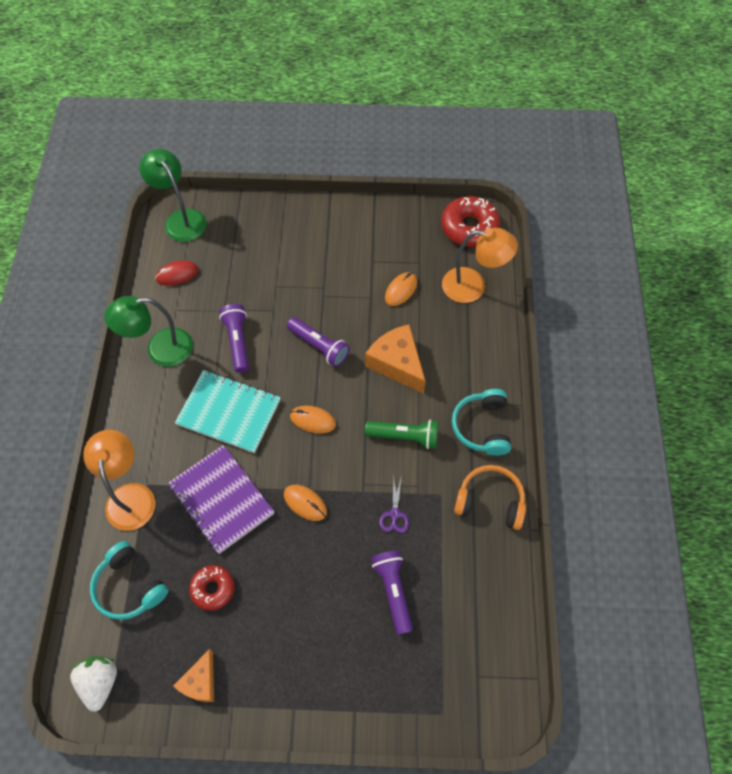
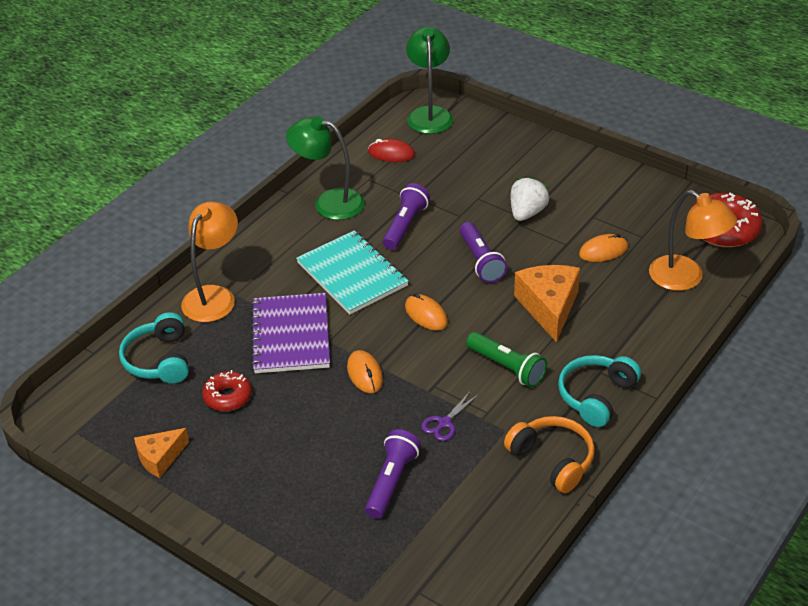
camera: 35 degrees right, 20 degrees down
white strawberry [70,656,117,712] -> white strawberry moved to [511,176,550,221]

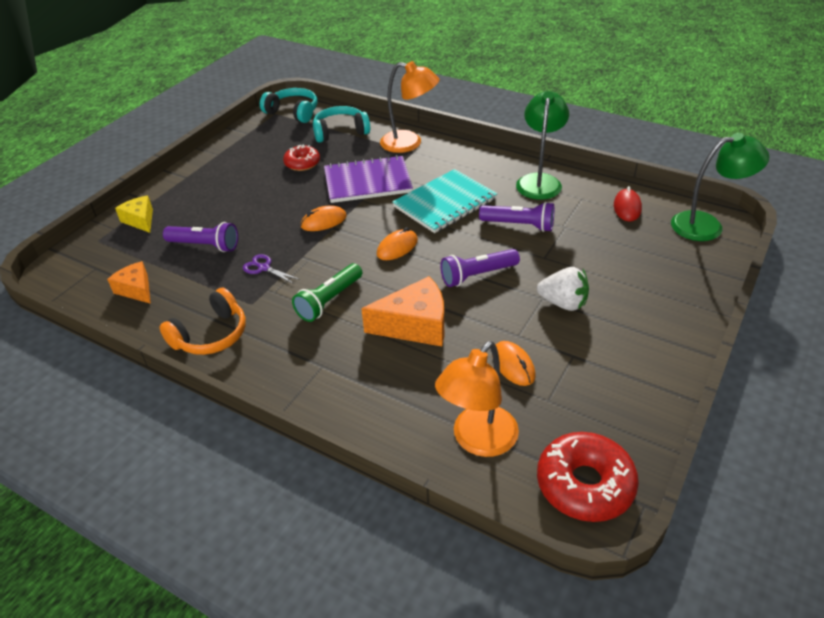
camera: 85 degrees right, 0 degrees up
orange cheese [134,428,189,478] -> orange cheese moved to [107,261,151,304]
turquoise headphones [558,355,641,427] -> turquoise headphones moved to [260,88,318,123]
none -> yellow cheese [115,196,153,233]

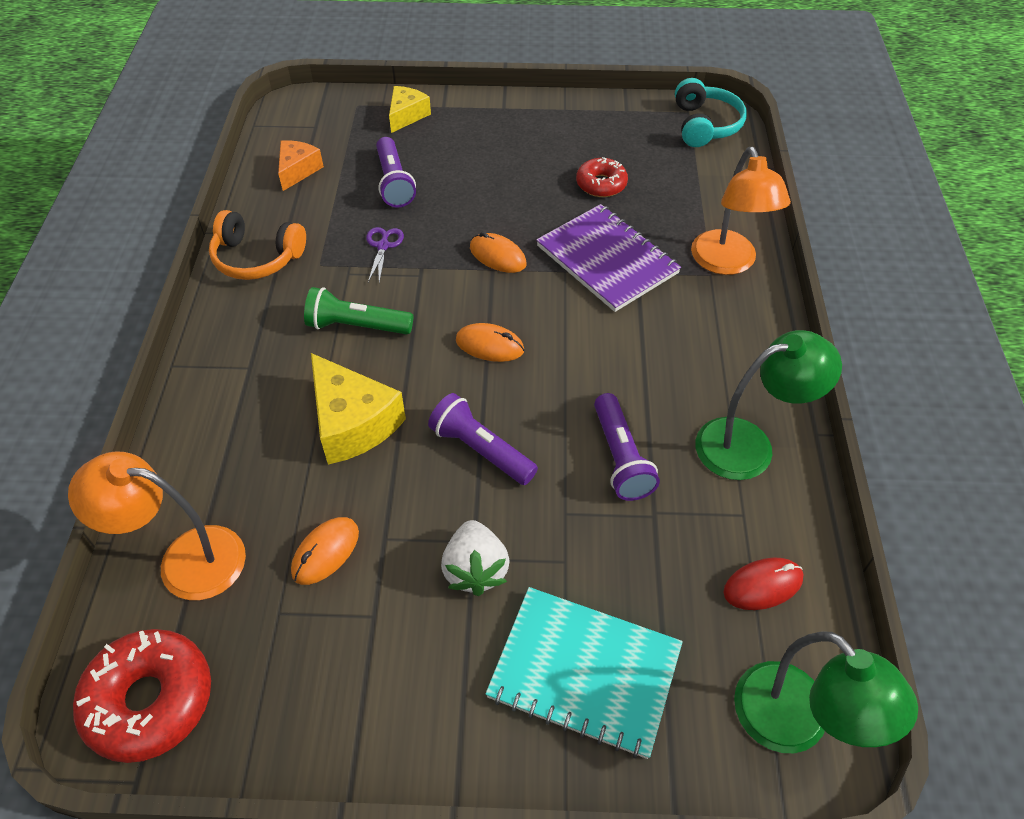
camera: 60 degrees right, 10 degrees up
turquoise headphones [313,106,370,143] -> none
orange cheese [361,276,444,346] -> yellow cheese [311,353,406,464]
turquoise notebook [392,169,497,233] -> turquoise notebook moved to [485,587,683,759]

